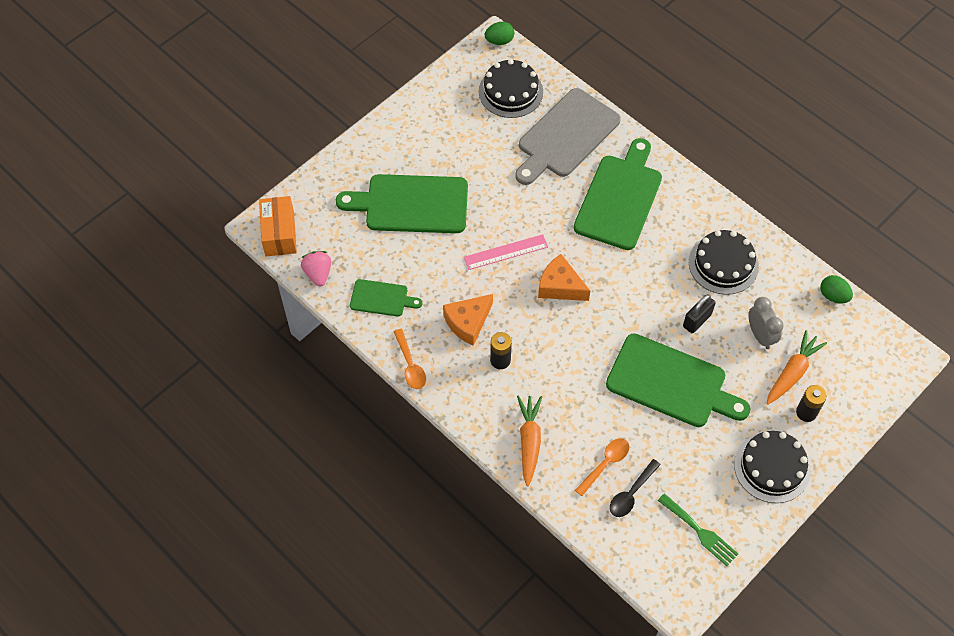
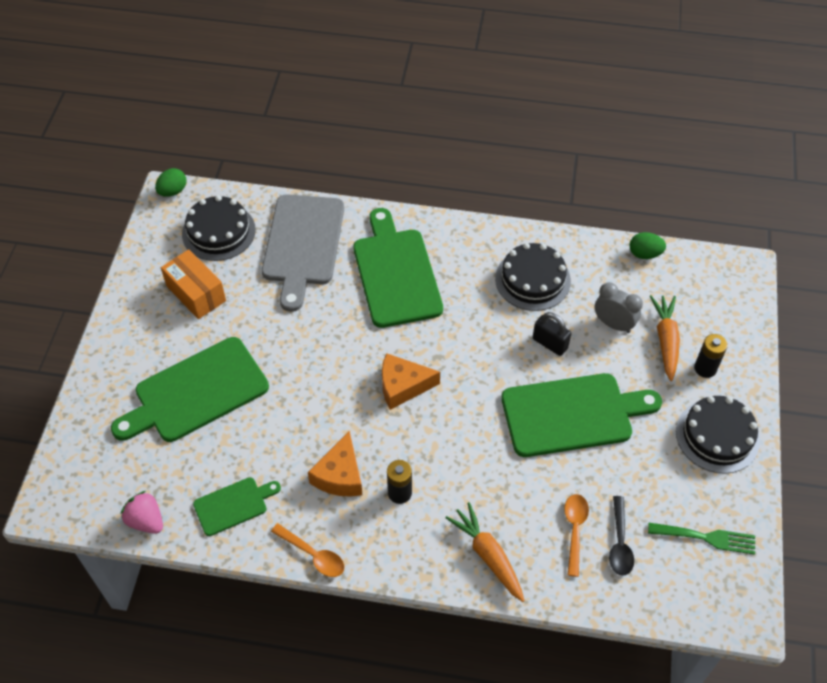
camera: 35 degrees left, 5 degrees down
orange box [259,196,297,257] -> orange box moved to [161,249,226,319]
pink ruler [464,234,548,270] -> none
black padlock [683,294,716,333] -> black padlock turned 60 degrees counterclockwise [533,312,571,356]

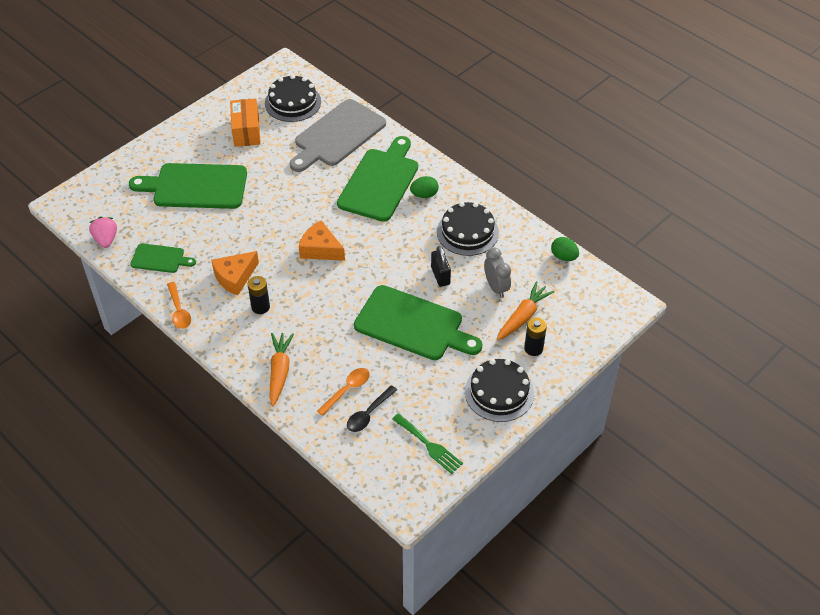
camera: 35 degrees right, 5 degrees down
green egg [155,168,186,197] -> green egg moved to [410,176,439,198]

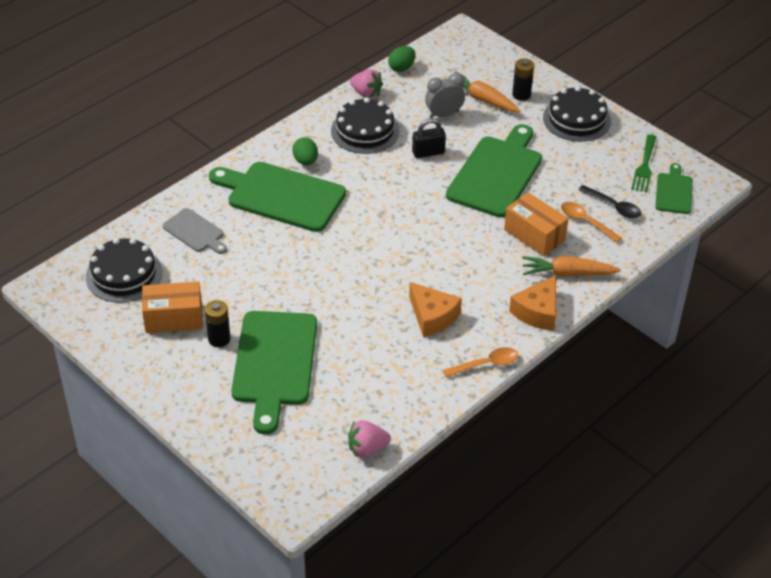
camera: 90 degrees left, 5 degrees down
green cutting board [131,243,196,273] -> green cutting board moved to [655,163,693,214]
black battery [248,276,270,314] -> black battery moved to [205,300,230,347]
grey cutting board [290,99,386,172] -> grey cutting board [162,208,227,254], size x0.52
orange cheese [299,220,345,261] -> orange cheese moved to [509,275,556,331]
green fork [392,413,463,474] -> green fork turned 150 degrees clockwise [631,134,656,192]
none -> pink strawberry [350,69,383,98]
none -> orange box [504,192,569,256]

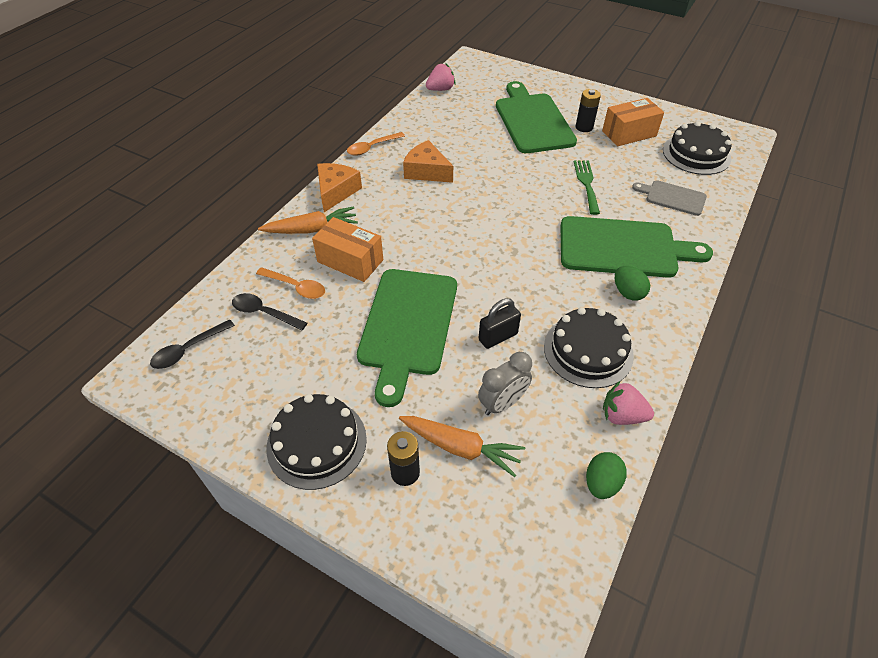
camera: 165 degrees right, 5 degrees up
green fork [631,134,656,192] -> green fork moved to [574,160,600,215]
green cutting board [655,163,693,214] -> black spoon [150,319,235,369]

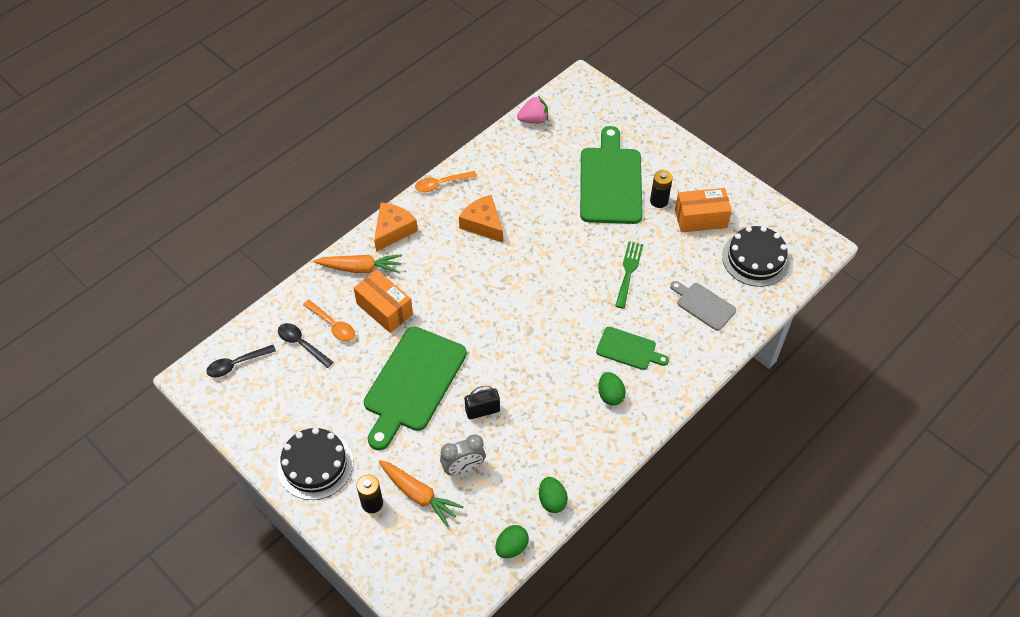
camera: 15 degrees right, 5 degrees up
black cake [544,307,634,388] -> none
green cutting board [561,216,713,278] -> green cutting board [596,327,669,370], size x0.52
pink strawberry [603,381,654,425] -> green egg [539,477,568,513]

